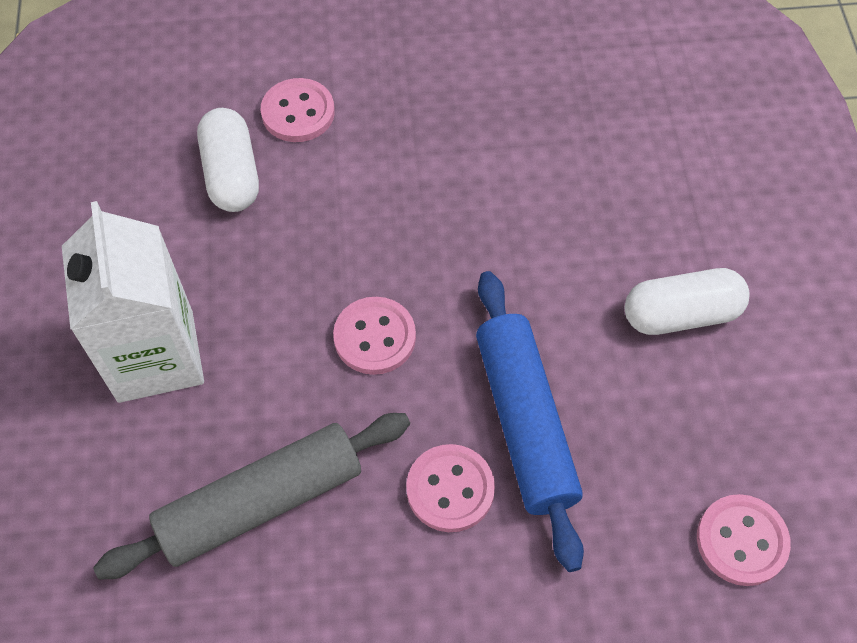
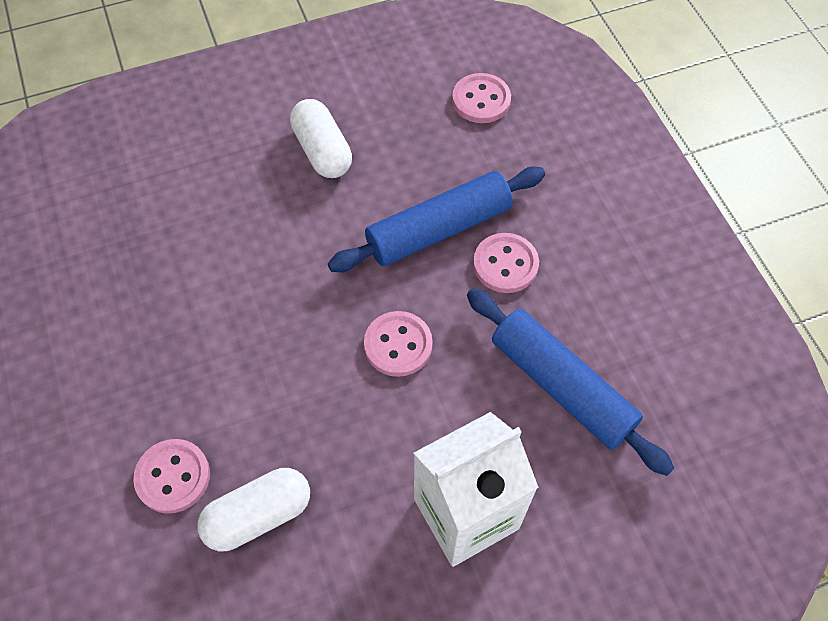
camera: 105 degrees left, 0 degrees up
grey rolling pin [93,413,410,579] -> blue rolling pin [467,288,674,476]

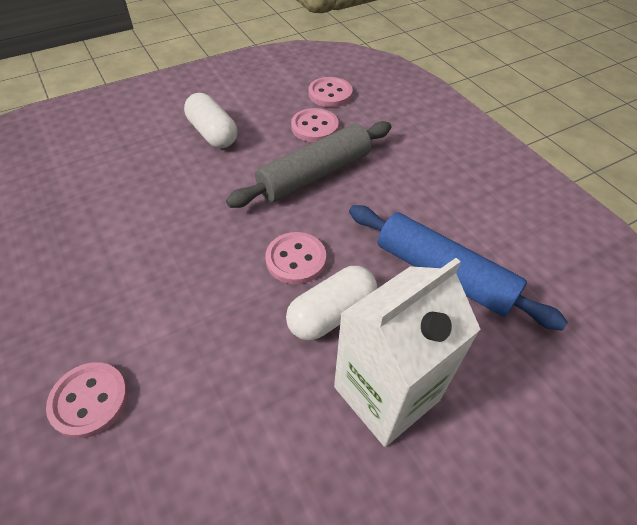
camera: 10 degrees left, 10 degrees down
white capsule [197,468,310,551] -> white capsule moved to [286,266,377,341]
blue rolling pin [328,167,545,272] -> grey rolling pin [226,121,391,208]
pink button [473,233,539,293] -> pink button moved to [291,108,339,142]

